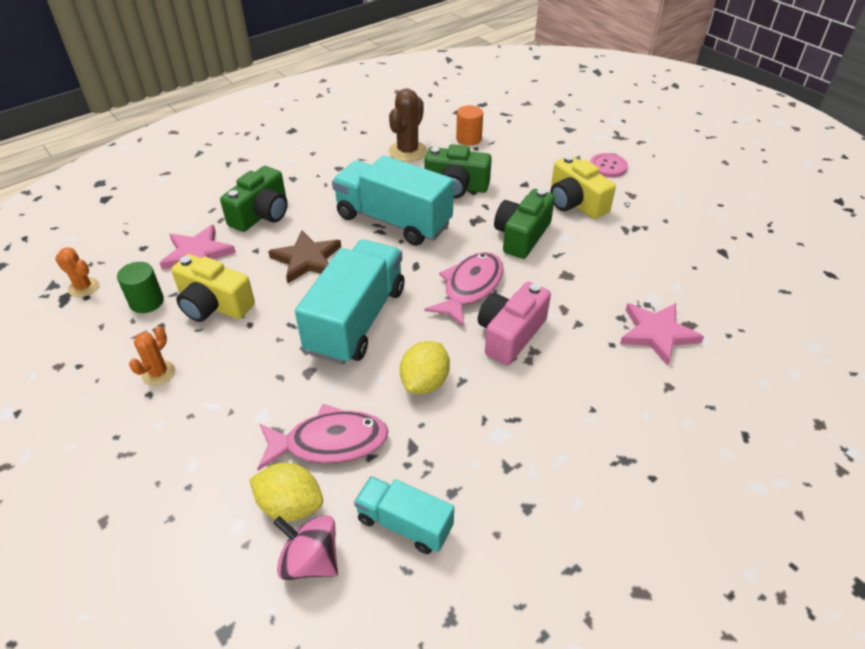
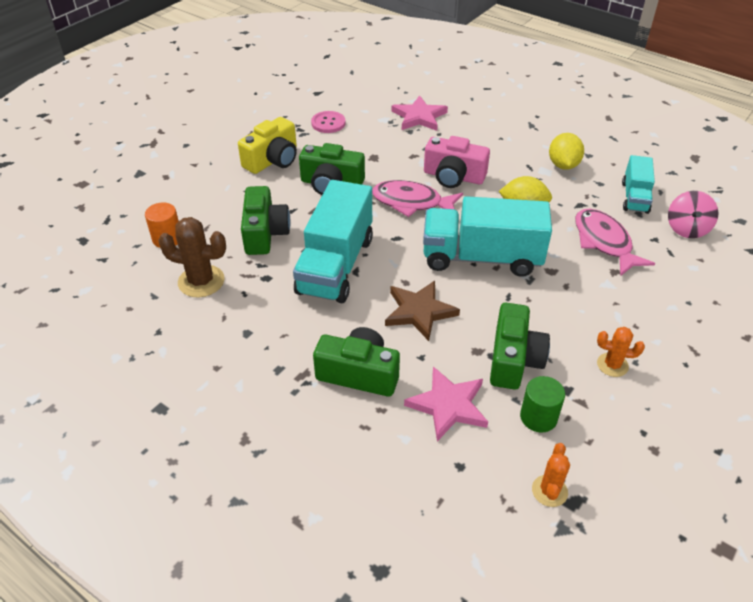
camera: 105 degrees left, 0 degrees up
yellow camera [171,254,255,322] -> green camera [490,303,550,390]
yellow lemon [249,463,323,521] -> yellow lemon moved to [549,133,584,170]
pink button [590,153,628,178] -> pink button moved to [311,111,346,133]

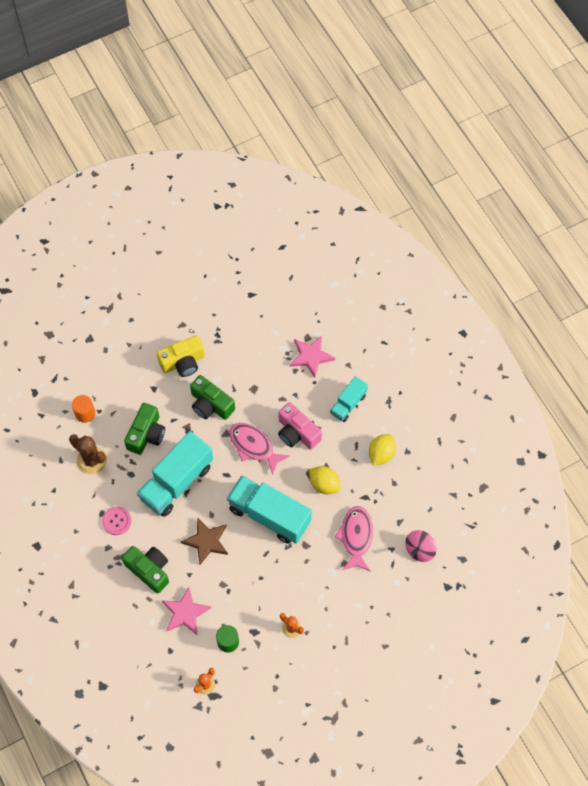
camera: 25 degrees right, 20 degrees up
pink button [311,111,346,133] -> pink button moved to [102,507,131,535]
green camera [490,303,550,390] -> none
turquoise truck [622,155,655,214] -> turquoise truck moved to [330,376,368,422]

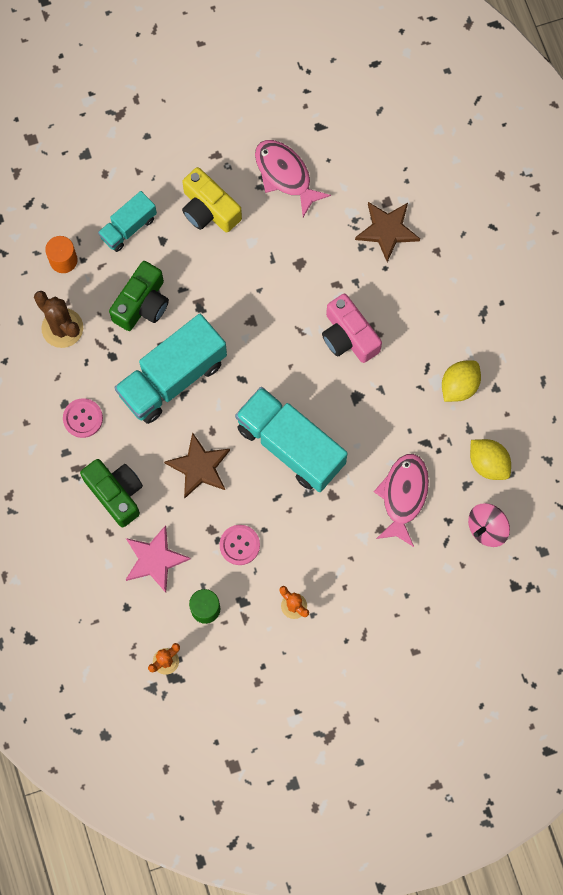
camera: 10 degrees right, 10 degrees up
yellow camera [157,335,205,377] -> yellow camera turned 60 degrees clockwise [182,167,242,233]
green camera [190,375,235,420] -> none
pink fish [230,423,290,475] -> pink fish moved to [255,140,331,217]
pink star [290,336,335,378] -> brown star [355,202,420,262]
yellow lemon [309,466,340,494] -> yellow lemon moved to [470,439,511,480]
turquoise truck [330,376,368,422] -> turquoise truck moved to [98,191,157,252]
none -> pink button [220,525,260,565]

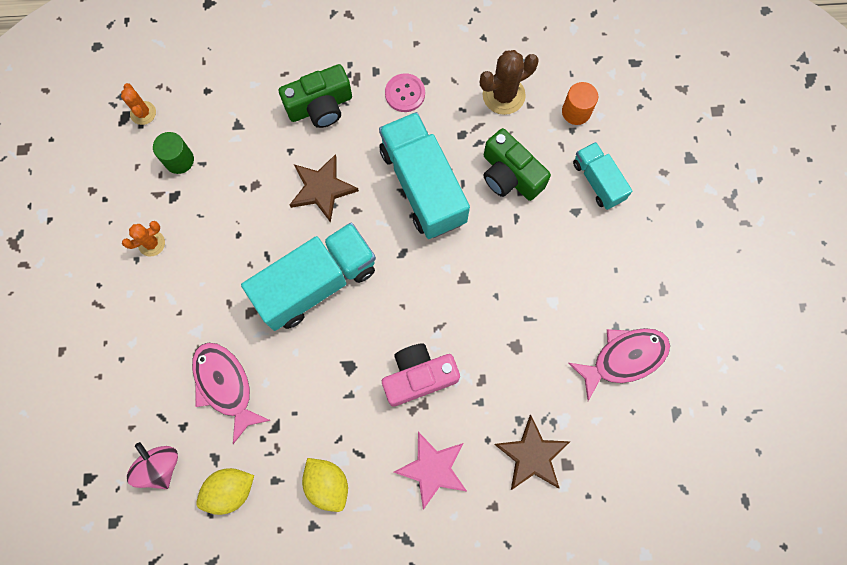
camera: 105 degrees right, 0 degrees up
pink star [126,525,190,593] -> pink star moved to [394,432,467,510]
yellow camera [182,167,242,233] -> none
pink button [220,525,260,565] -> none
pink fish [374,454,429,547] -> pink fish turned 150 degrees counterclockwise [192,343,271,444]

